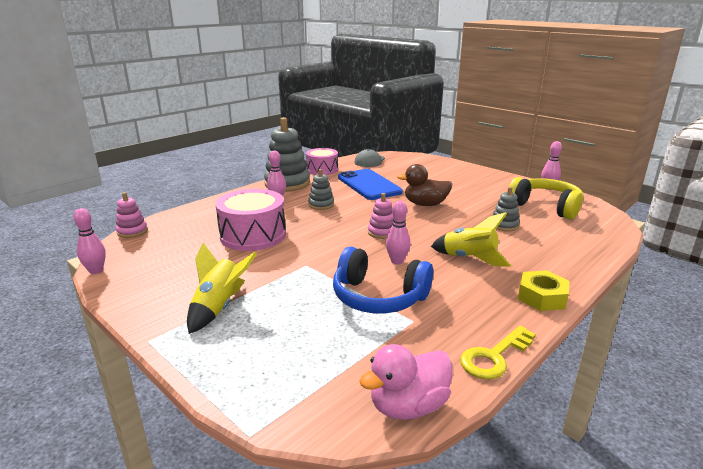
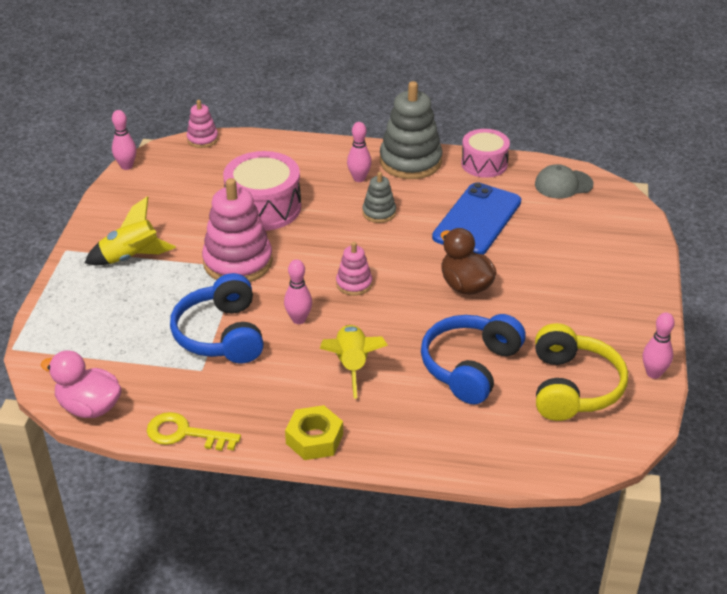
camera: 55 degrees right, 15 degrees up
grey stacking toy [492,187,520,231] -> blue headphones [421,314,526,404]
none -> pink stacking toy [202,178,273,282]

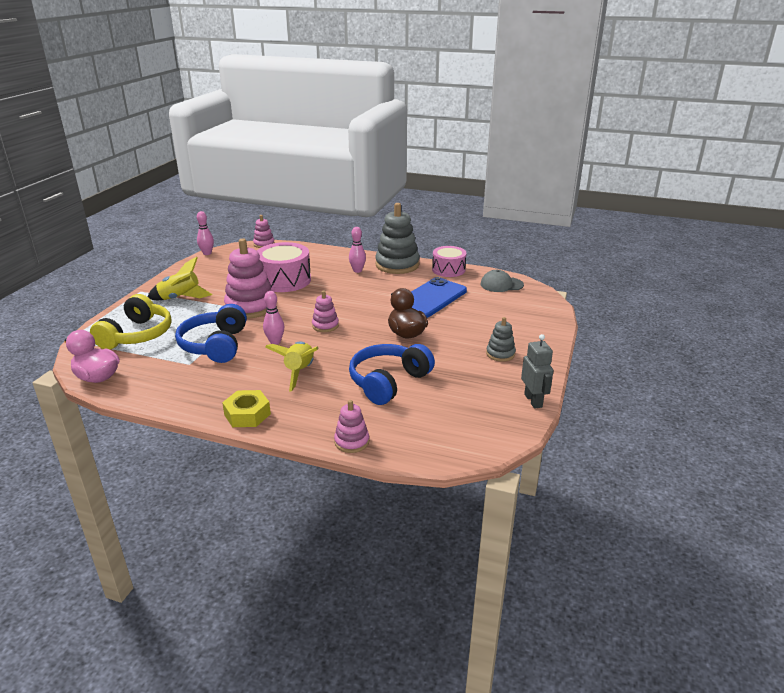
camera: 10 degrees right, 10 degrees down
yellow key [147,412,241,451] -> none
grey stacking toy [362,172,396,223] -> grey stacking toy moved to [486,317,516,362]
yellow headphones [535,323,628,421] -> yellow headphones moved to [90,294,172,349]
pink bowling pin [643,312,675,379] -> grey robot [521,334,553,409]
none -> pink stacking toy [334,400,369,453]

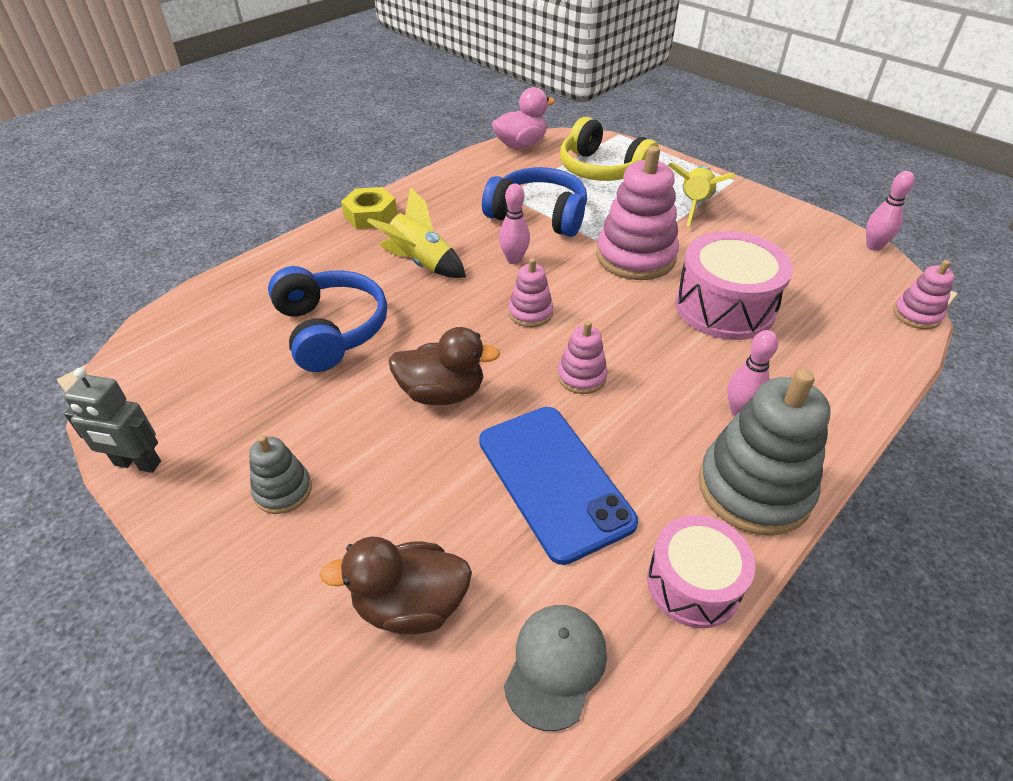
camera: 115 degrees right, 15 degrees up
pink stacking toy [334,400,369,453] -> pink stacking toy moved to [557,321,608,394]
none -> brown duck [320,536,472,634]

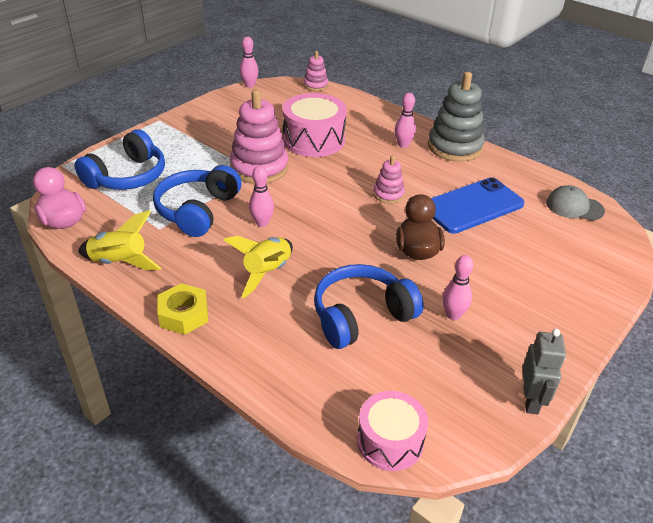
camera: 95 degrees left, 5 degrees down
grey stacking toy [249,435,312,514] -> none
brown duck [320,536,472,634] -> none
pink stacking toy [508,258,553,327] -> none
yellow headphones [560,117,659,181] -> blue headphones [75,129,165,190]
pink drum [647,515,755,628] -> pink drum moved to [357,391,428,471]
yellow rocket [668,163,735,226] -> yellow rocket moved to [78,210,161,270]
none -> pink bowling pin [442,255,473,320]

